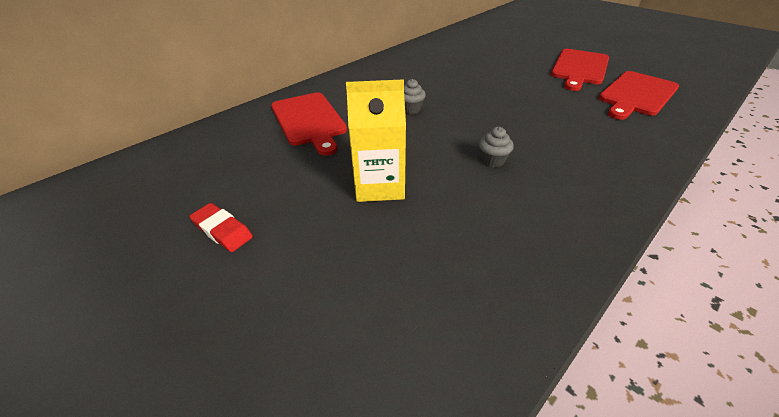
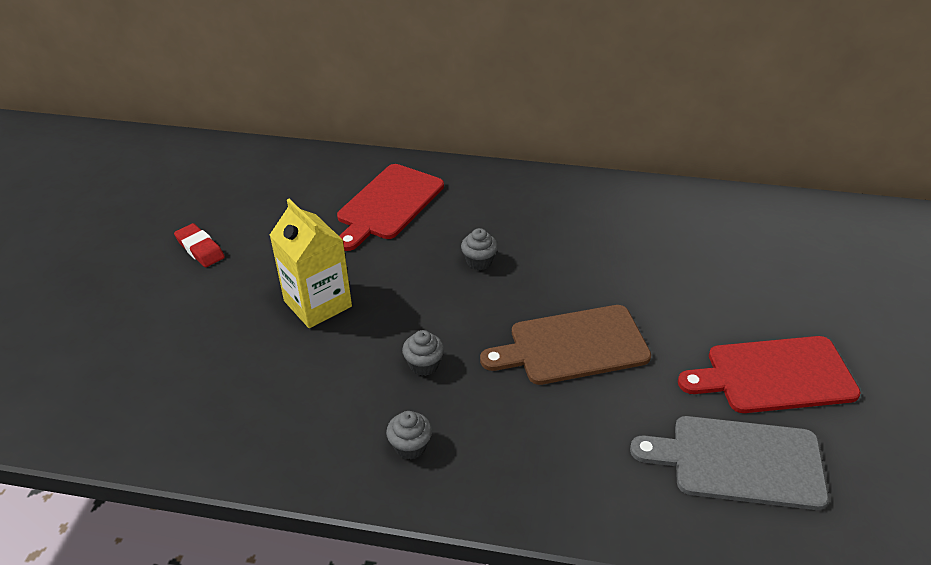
camera: 55 degrees right, 0 degrees up
red eraser [189,203,253,252] -> red eraser turned 45 degrees counterclockwise [174,223,225,267]
red cutting board [599,71,679,120] -> grey cutting board [630,416,829,510]
none -> grey cupcake [386,411,432,460]
none -> brown cutting board [480,305,651,385]

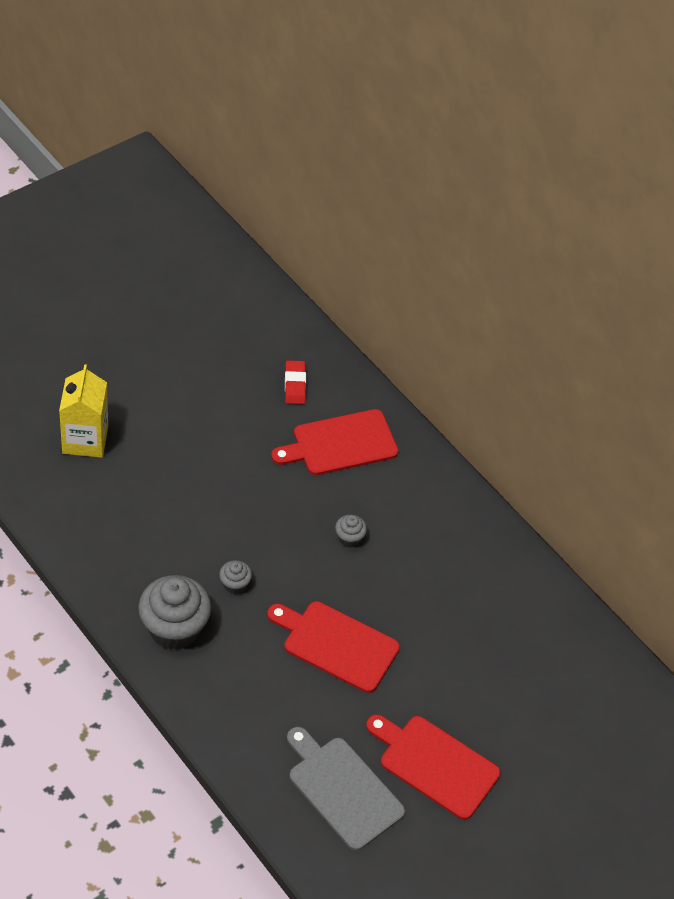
camera: 35 degrees right, 10 degrees up
red eraser [174,223,225,267] -> red eraser moved to [285,360,306,404]
yellow carton [270,199,352,328] -> yellow carton moved to [59,364,108,458]
grey cupcake [386,411,432,460] -> grey cupcake [138,575,211,650], size x2.15
brown cutting board [480,305,651,385] -> red cutting board [267,601,400,693]

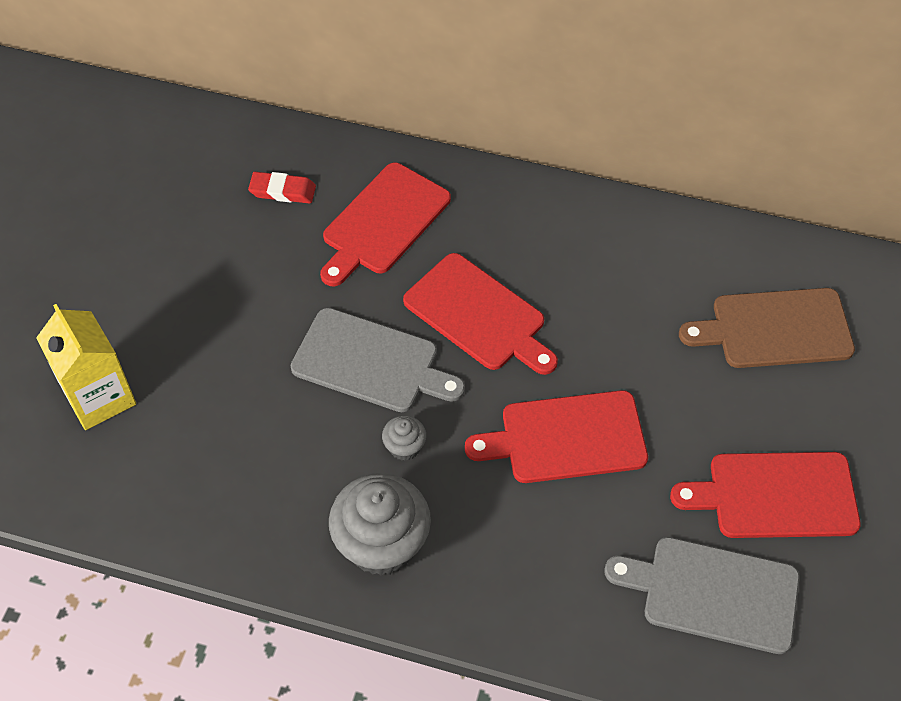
camera: 30 degrees left, 5 degrees up
red eraser [285,360,306,404] -> red eraser turned 45 degrees counterclockwise [248,172,316,204]
grey cupcake [335,515,367,548] -> red cutting board [403,253,558,375]
none -> grey cutting board [290,308,465,412]
none -> brown cutting board [679,288,855,368]

